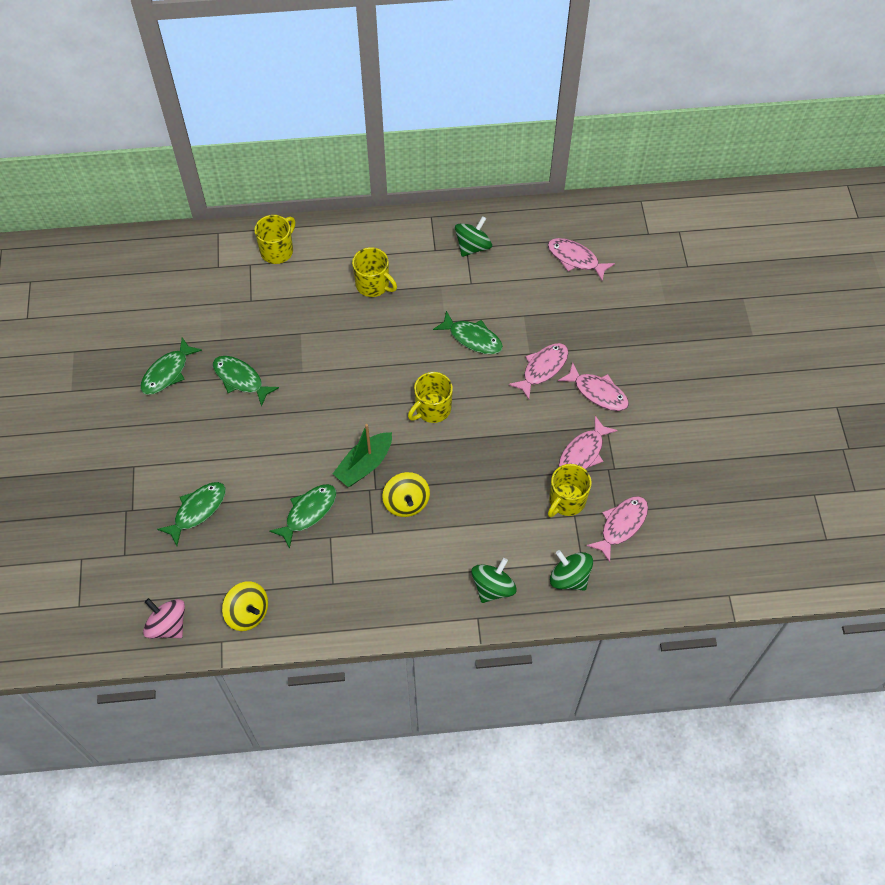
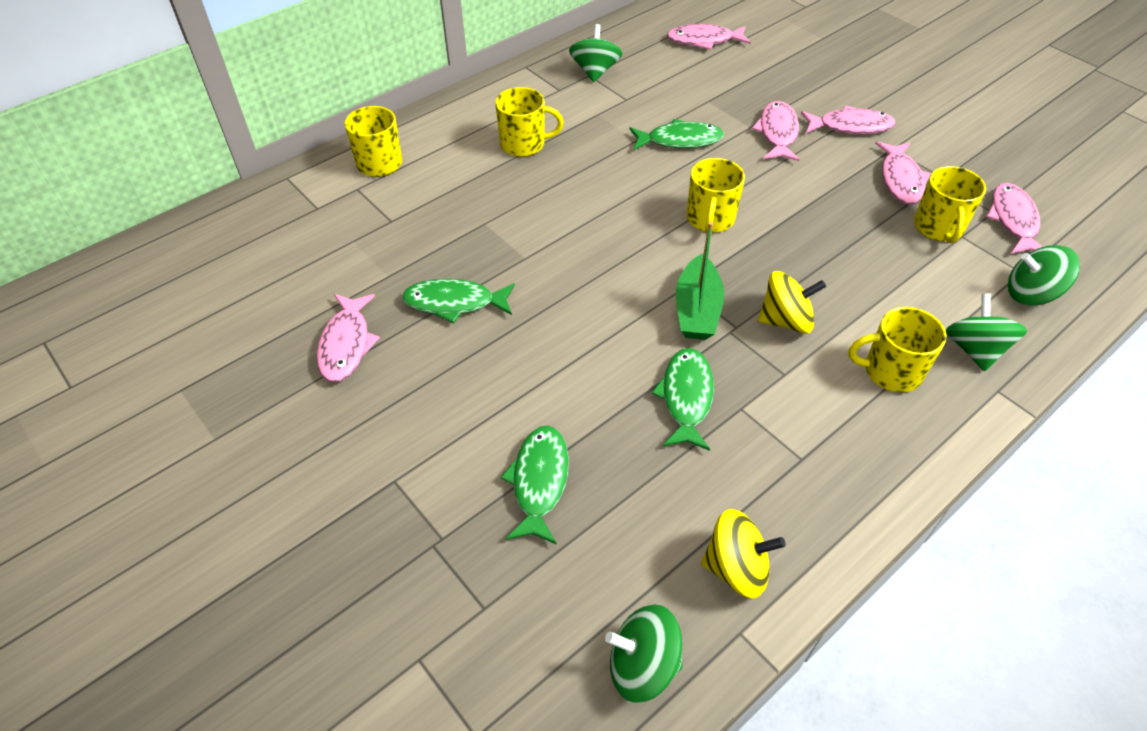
camera: 35 degrees left, 10 degrees down
green fish [140,337,202,395] -> pink fish [317,294,380,382]
pink spinning top [143,598,185,638] -> green spinning top [605,605,683,703]
yellow spinning top [382,472,430,517] -> yellow spinning top turned 45 degrees counterclockwise [758,271,826,334]
none -> yellow mug [848,307,947,392]

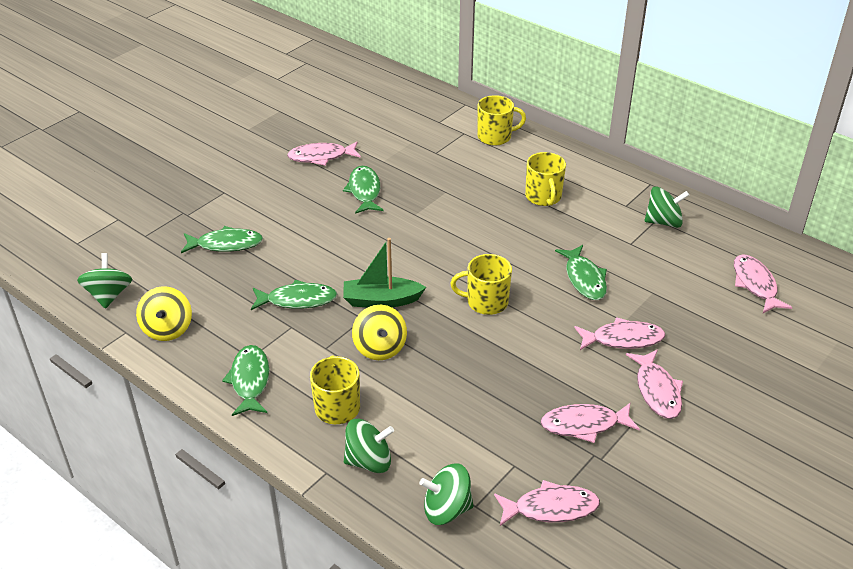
camera: 80 degrees right, 10 degrees down
yellow mug [914,166,986,243] -> none
green spinning top [1008,245,1080,305] -> green spinning top turned 90 degrees counterclockwise [420,463,474,525]
none -> green fish [222,345,269,416]

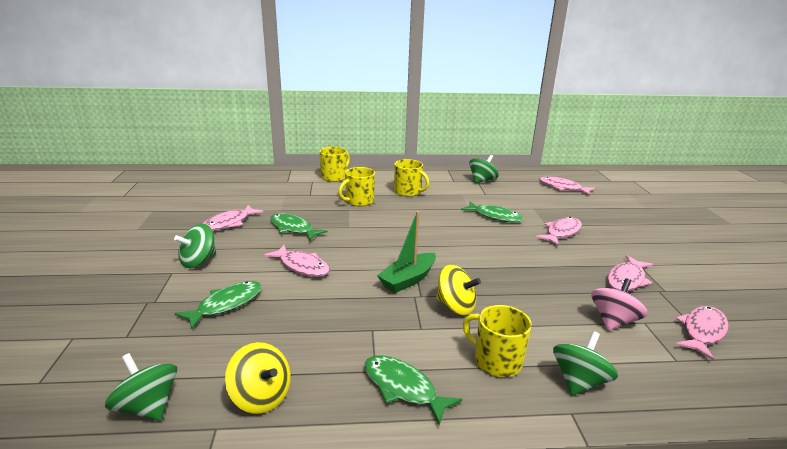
camera: 45 degrees left, 15 degrees down
green fish [251,280,337,310] -> none
green spinning top [420,463,474,525] -> green spinning top moved to [174,224,216,268]
yellow mug [450,254,512,315] -> yellow mug moved to [338,167,375,206]
pink fish [626,350,683,419] -> pink fish moved to [264,245,330,277]
none -> pink spinning top [591,278,648,331]

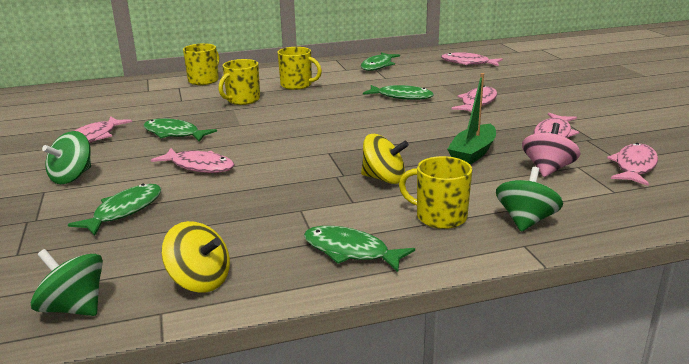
camera: 10 degrees left, 0 degrees up
green boat [377,211,436,293] -> green boat moved to [447,73,496,165]
green spinning top [469,155,499,183] -> green fish [361,52,400,71]

